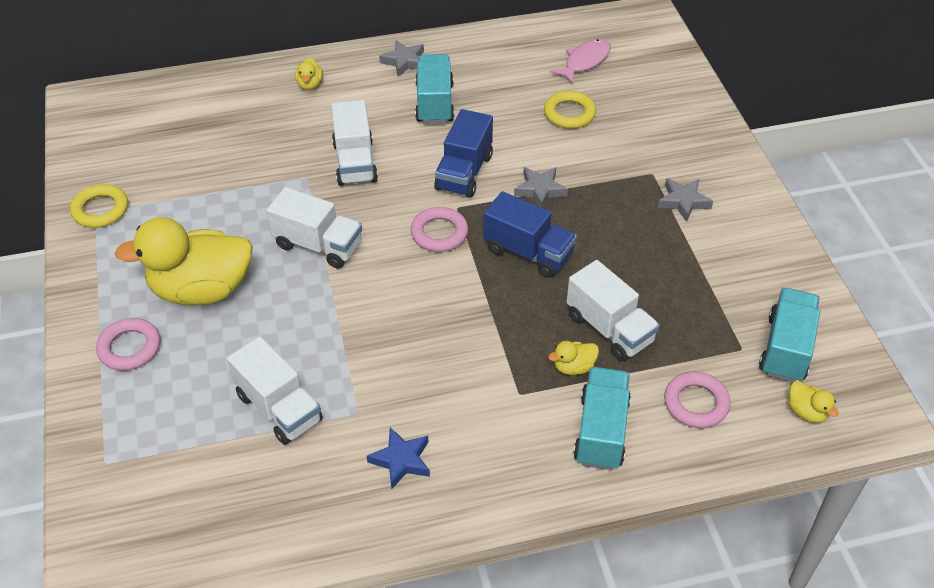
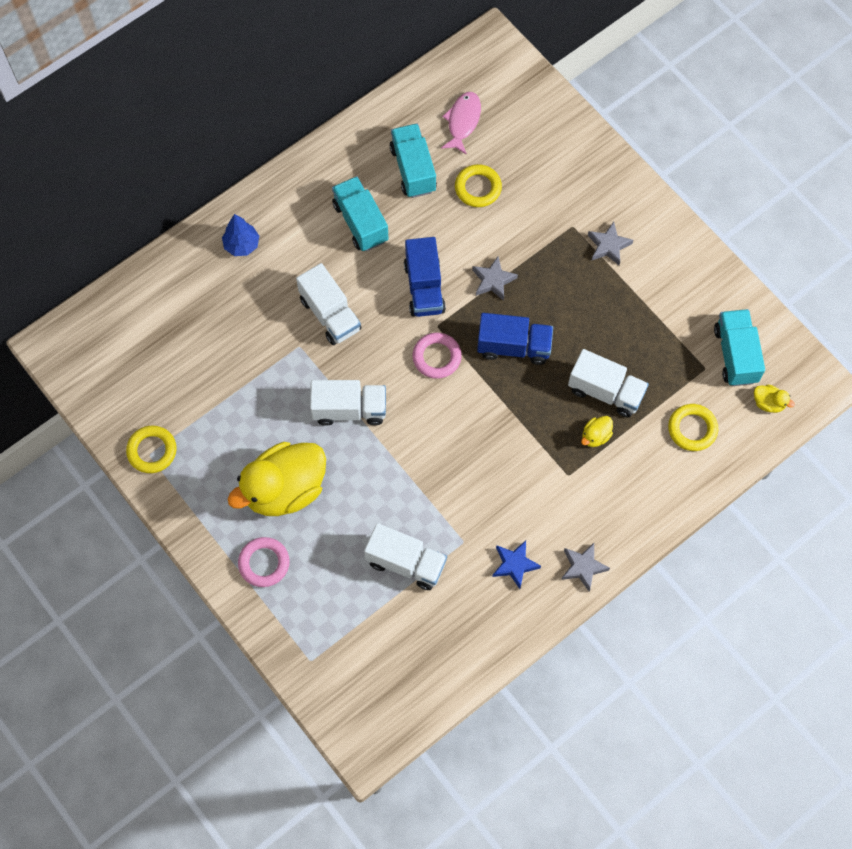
camera: 25 degrees left, 20 degrees up
yellow duck [295,57,323,90] -> blue tree [222,214,259,256]
grey star [379,40,424,77] -> grey star moved to [561,543,610,592]
turquoise truck [573,367,631,470] -> turquoise truck moved to [390,124,437,198]
pink ring [664,372,731,428] -> yellow ring [668,404,718,451]

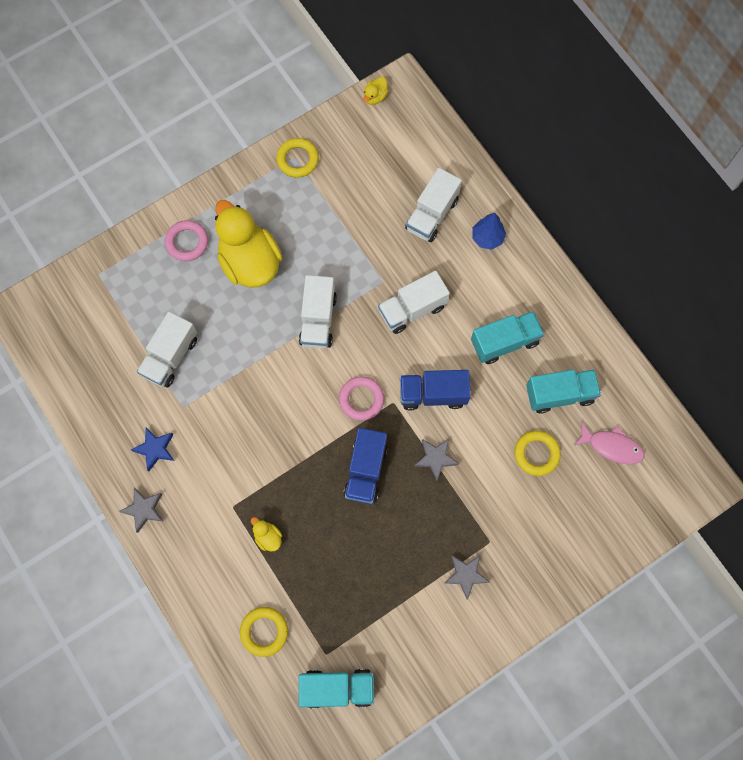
camera: 95 degrees right, 5 degrees up
white truck [568,349,649,417] -> white truck moved to [405,168,462,242]
yellow duck [754,384,795,413] -> yellow duck moved to [363,77,389,105]

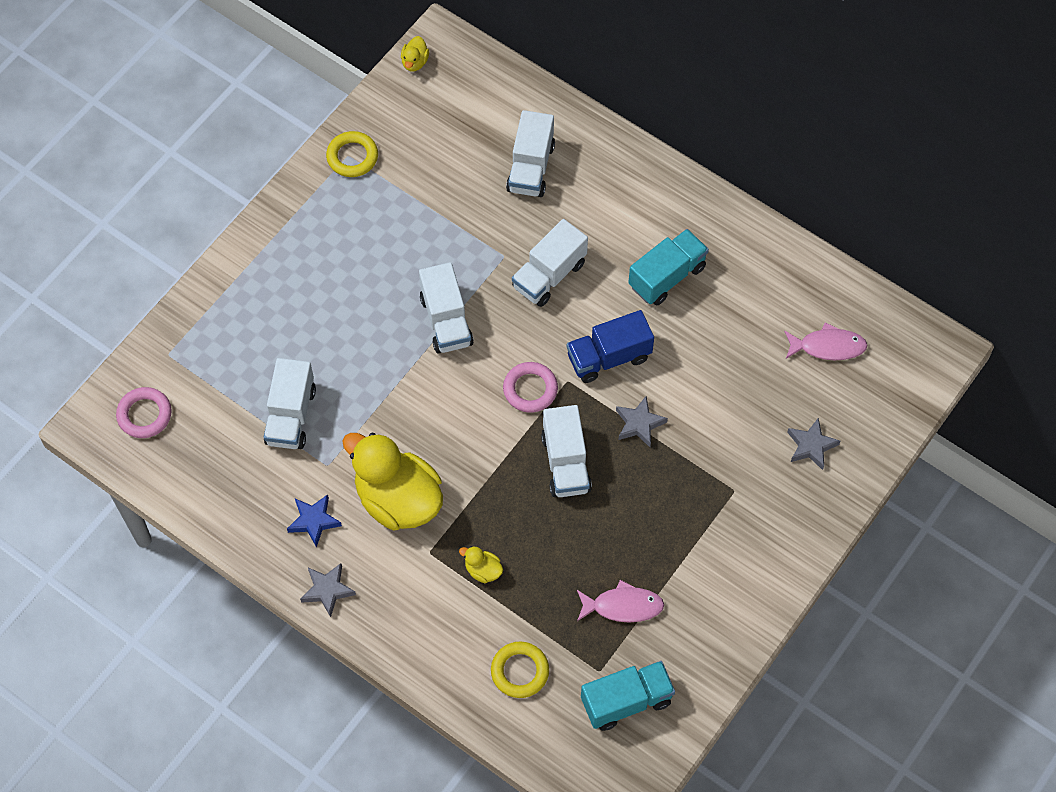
camera: 20 degrees left, 10 degrees down
pink ring [165,220,208,261] -> pink ring moved to [116,387,172,438]
yellow duck [215,200,283,288] -> yellow duck moved to [342,433,443,530]
blue truck [343,428,388,504] -> white truck [541,405,592,497]
grey star [444,555,489,600] -> grey star moved to [787,418,840,470]
blue tree [472,213,506,250] -> none
yellow ring [514,431,561,476] -> none
turquoise truck [526,369,601,414] -> none
none -> pink fish [577,580,664,623]

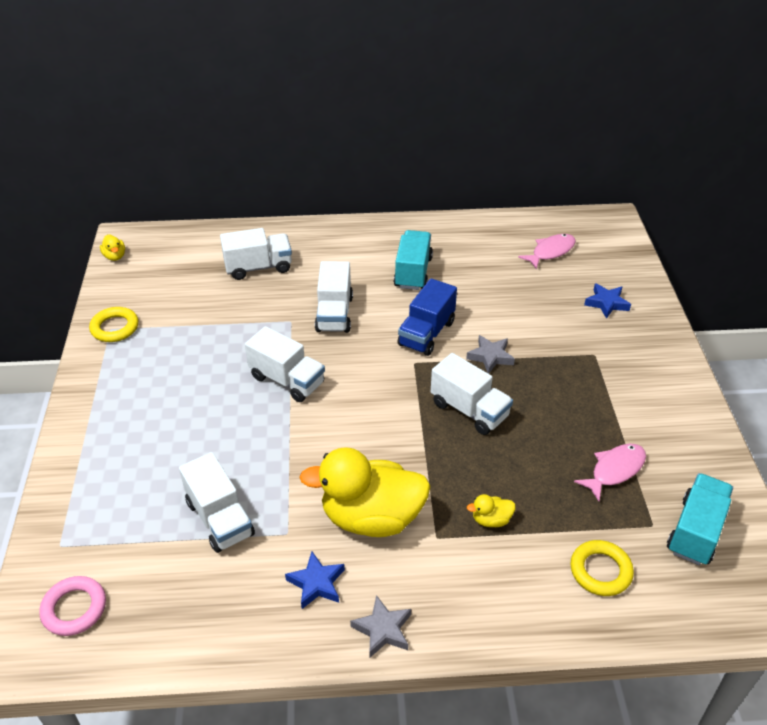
camera: 40 degrees left, 20 degrees down
pink ring [503,362,558,413] -> none
white truck [506,110,555,197] -> white truck turned 75 degrees counterclockwise [220,228,292,280]
grey star [787,418,840,470] -> blue star [584,283,631,319]

